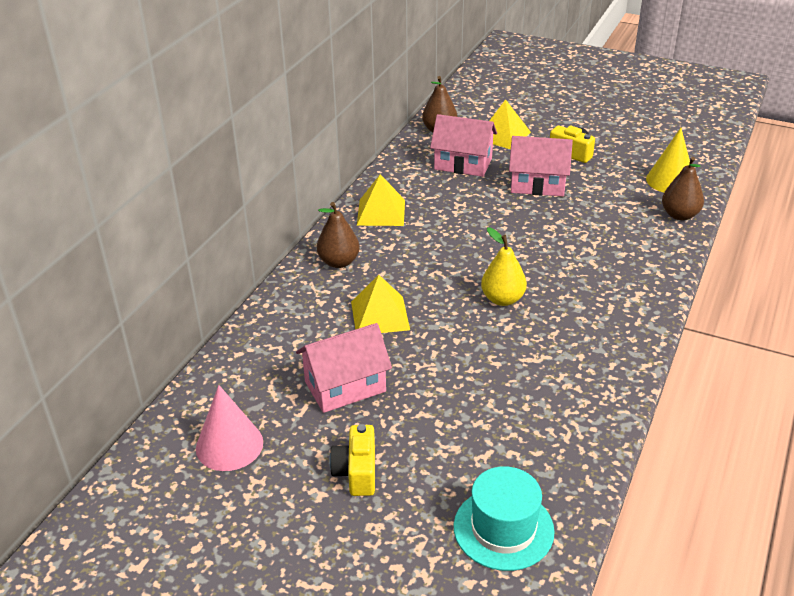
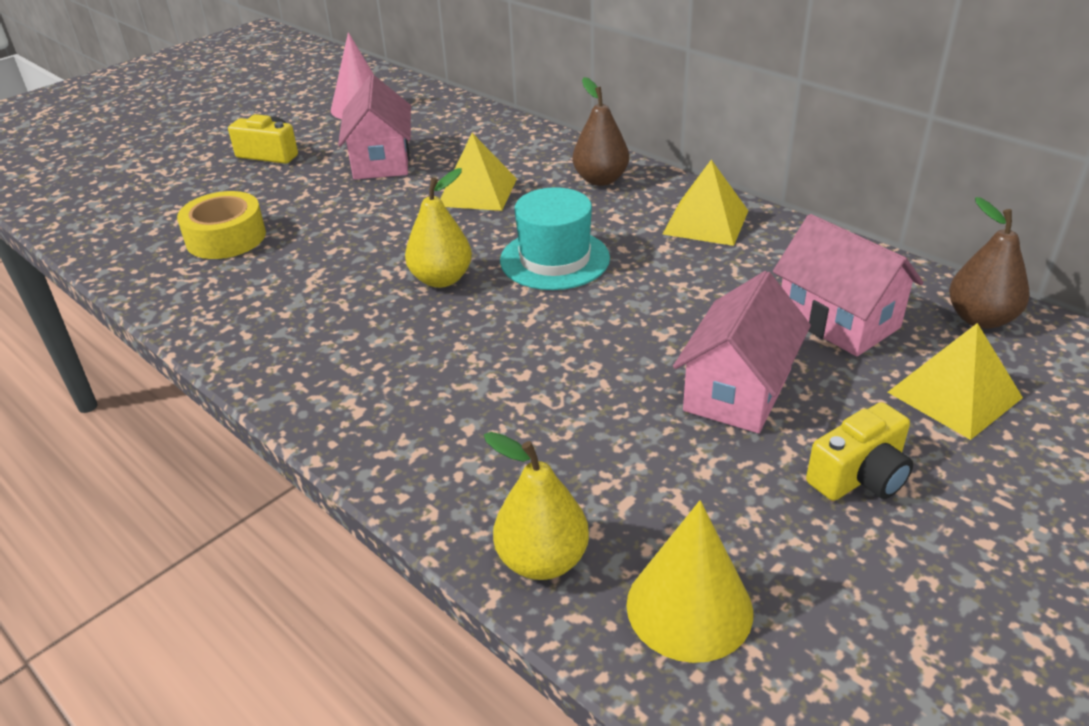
camera: 110 degrees right, 0 degrees up
pink house [430,114,497,177] -> pink house turned 75 degrees counterclockwise [773,214,923,357]
turquoise hat [453,466,555,571] -> turquoise hat moved to [500,187,610,290]
brown pear [662,157,704,220] -> yellow pear [484,432,589,580]
none -> yellow tape [177,191,266,259]

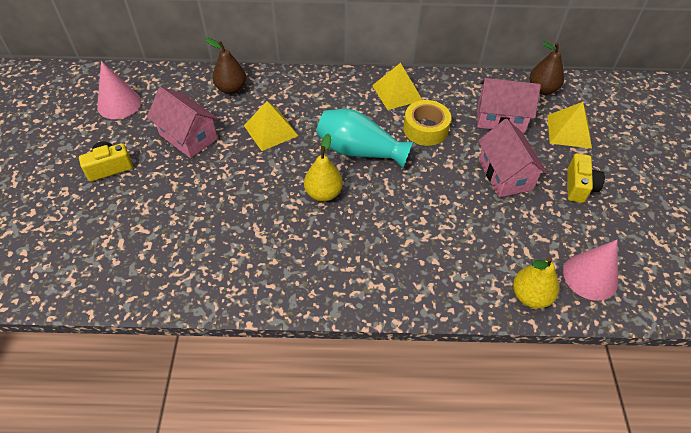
camera: 45 degrees left, 15 degrees up
yellow tape [177,191,266,259] -> yellow tape moved to [403,100,451,146]
turquoise hat [500,187,610,290] -> turquoise vase [316,109,413,168]
brown pear [573,77,629,186] -> brown pear moved to [205,38,247,94]
yellow cone [626,500,753,663] -> pink cone [563,240,618,301]

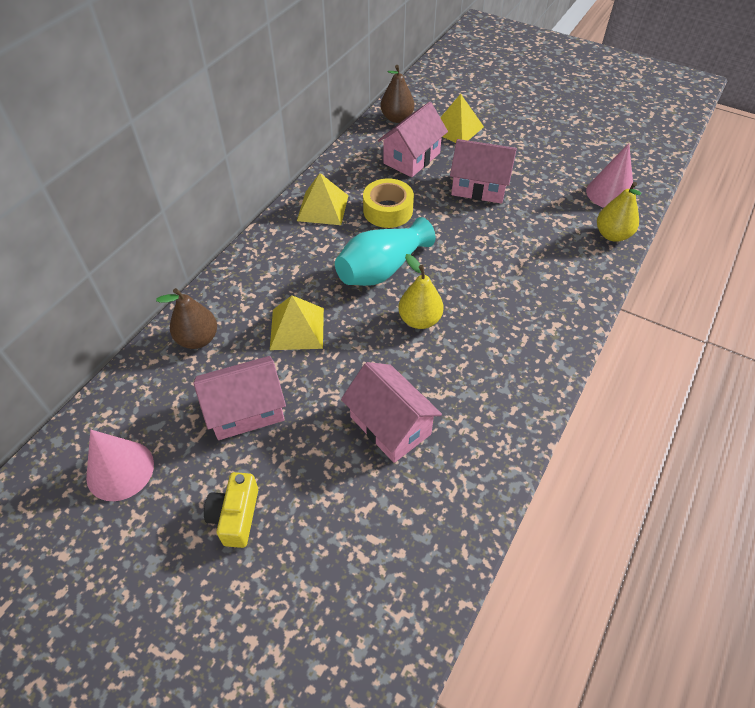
camera: 60 degrees left, 0 degrees up
yellow camera [567,153,605,203] -> none
none -> pink house [341,362,442,463]

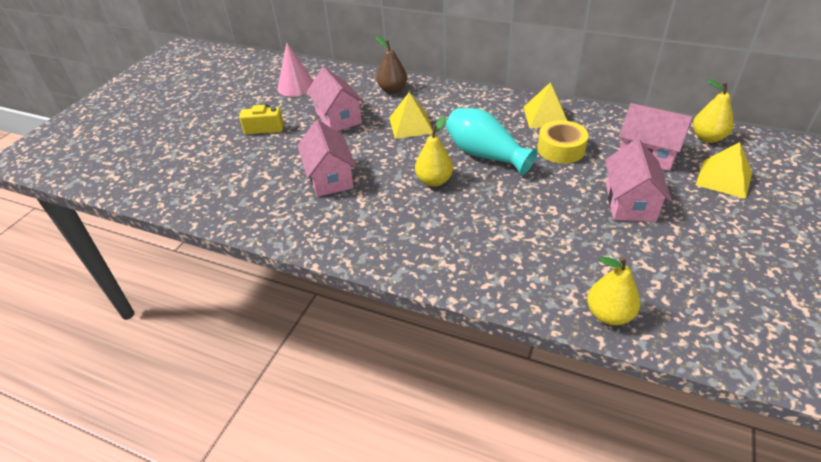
camera: 85 degrees right, 10 degrees down
pink house [341,362,442,463] -> pink house turned 60 degrees counterclockwise [297,120,356,197]
brown pear [380,65,414,123] -> yellow pear [693,79,734,143]
pink cone [586,143,634,208] -> none

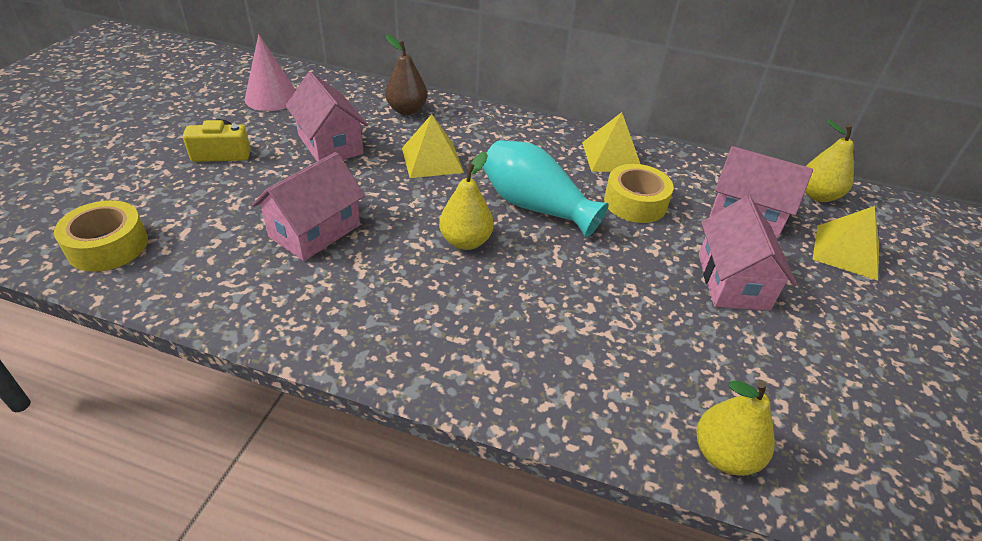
camera: 10 degrees left, 0 degrees up
pink house [297,120,356,197] -> pink house turned 60 degrees clockwise [252,152,365,261]
none -> yellow tape [54,200,148,272]

